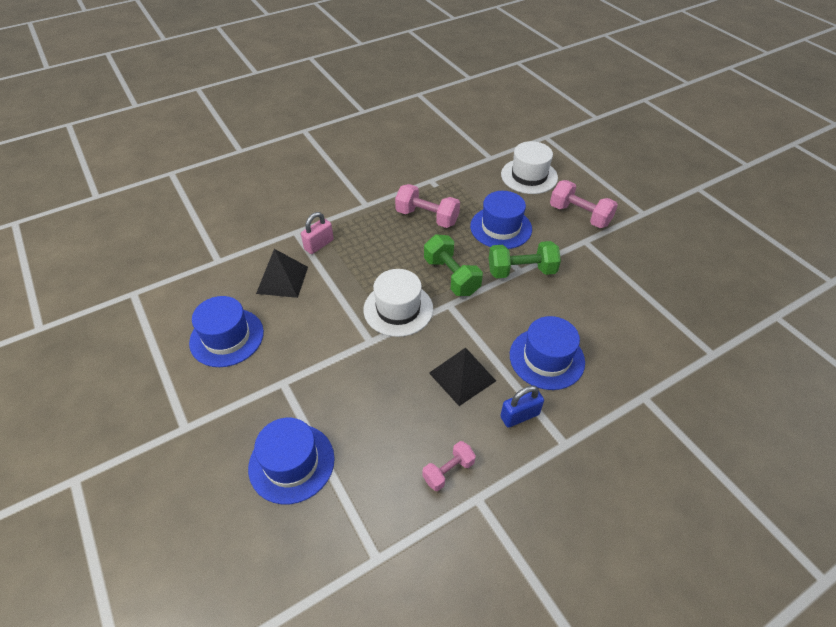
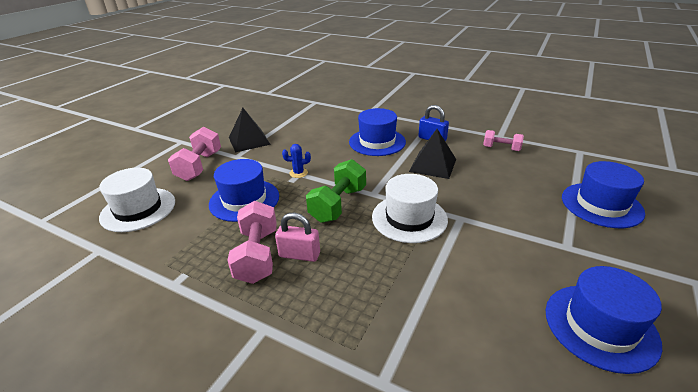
camera: 120 degrees left, 15 degrees down
black pyramid [256,249,308,298] -> black pyramid moved to [229,108,271,153]
pink padlock [301,212,334,254] -> pink padlock moved to [275,213,320,262]
green dumbbell [489,241,561,278] -> blue cactus [282,144,311,178]

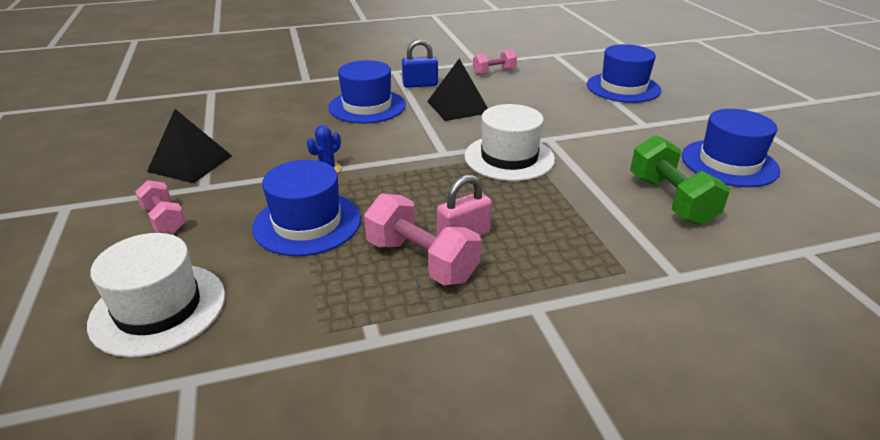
camera: 45 degrees left, 0 degrees up
pink dumbbell [168,127,221,181] -> pink dumbbell [135,180,186,234], size x0.61
green dumbbell [306,159,366,223] -> green dumbbell moved to [630,135,730,225]

